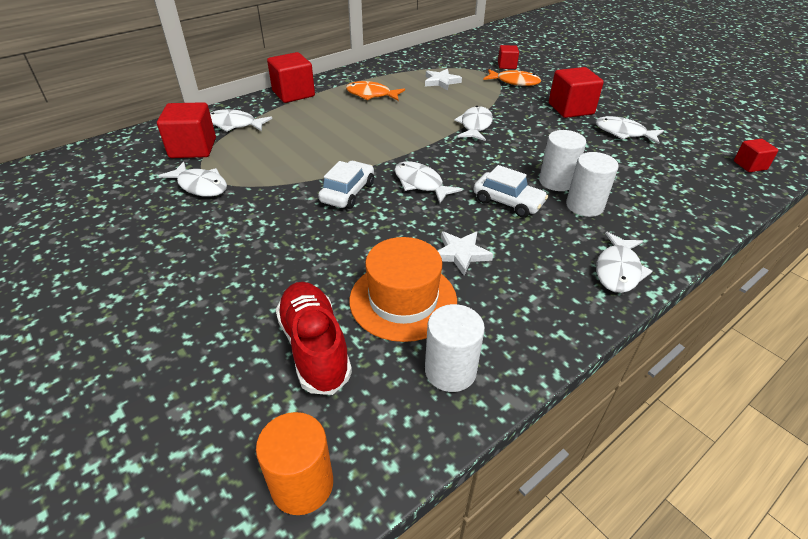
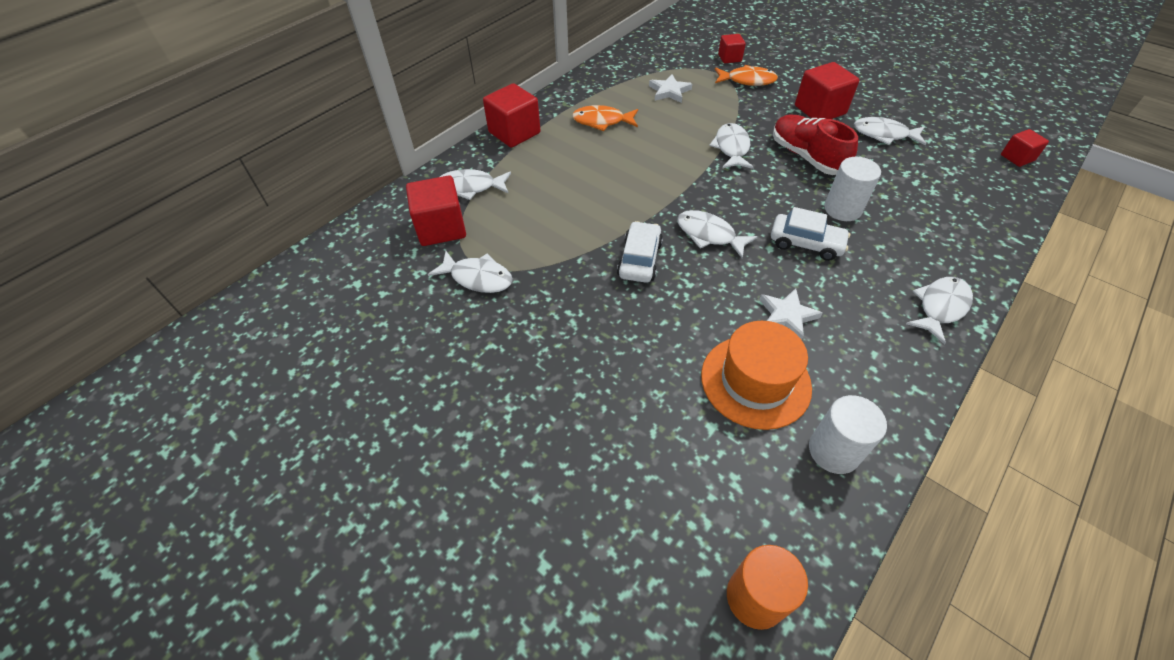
camera: 10 degrees left, 10 degrees up
red shoe [276,282,352,395] -> red shoe moved to [773,115,858,175]
white cylinder [566,152,619,217] -> none
white fish [596,232,653,293] -> white fish turned 150 degrees counterclockwise [906,277,973,345]

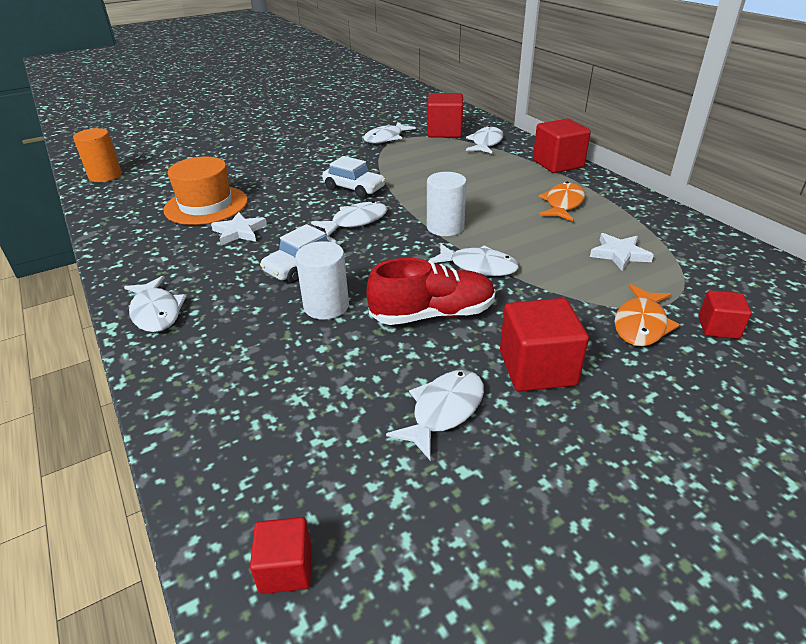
camera: 110 degrees right, 15 degrees down
white cylinder [809,395,887,474] -> white cylinder moved to [427,172,467,236]

